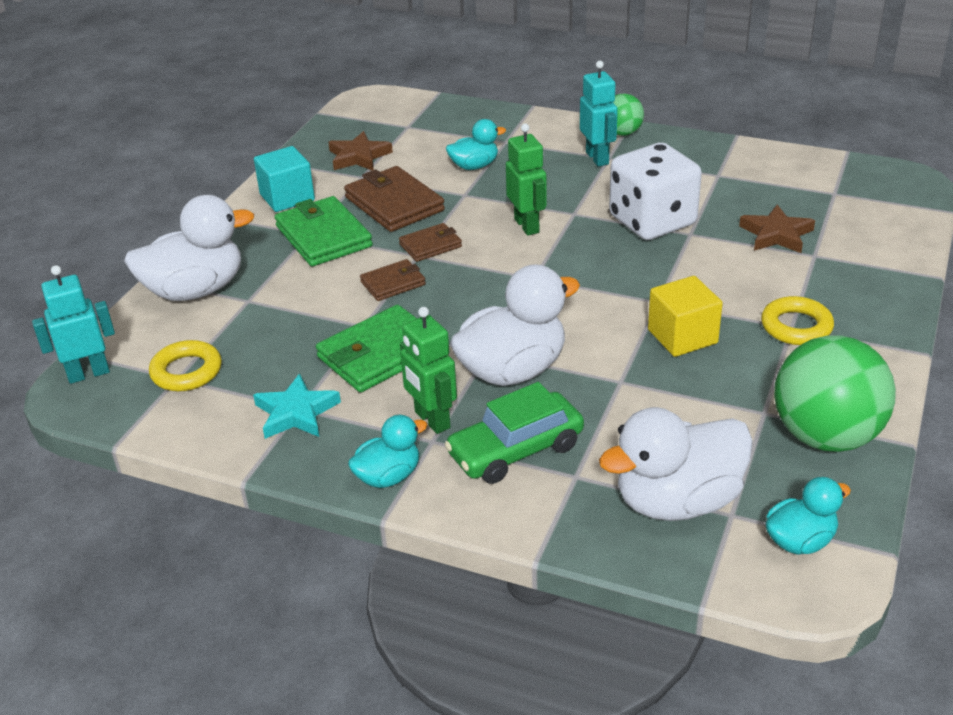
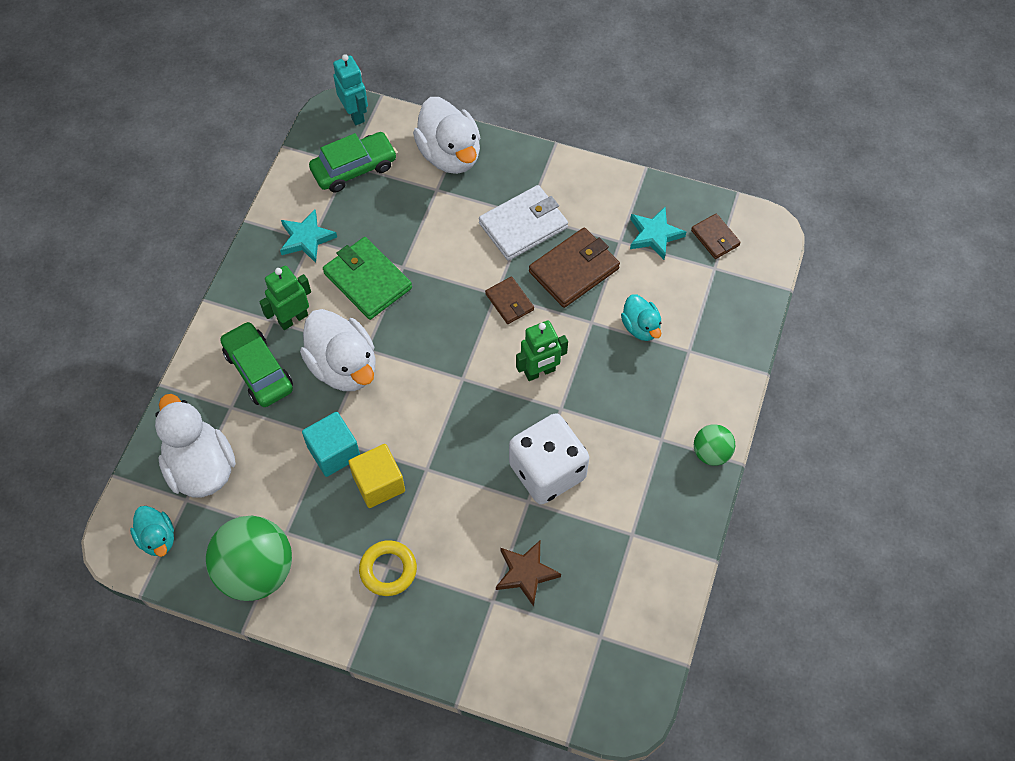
camera: 85 degrees right, 25 degrees up
yellow ring [149,340,222,391] -> green car [309,132,397,192]
turquoise cube [254,146,315,212] -> turquoise cube moved to [302,412,360,477]
green wallet [275,196,373,267] -> white wallet [479,185,568,261]
brown star [328,131,393,171] -> turquoise star [630,207,686,260]
turquoise duck [348,415,428,488] -> none
brown wallet [360,259,426,301] -> brown wallet moved to [691,214,741,259]
turquoise robot [580,61,618,167] -> none

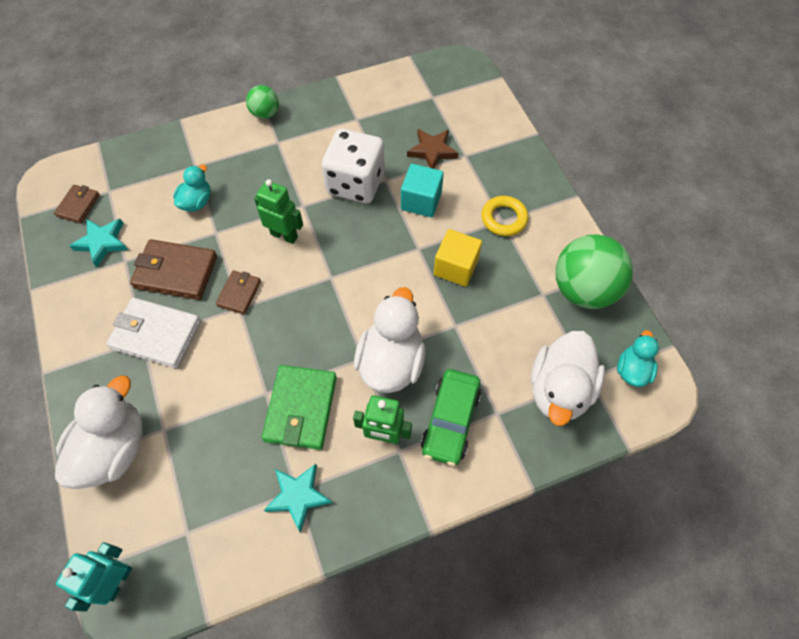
camera: 130 degrees left, 0 degrees up
turquoise cube [302,412,360,477] -> turquoise cube moved to [401,164,444,217]
green car [309,132,397,192] -> none

